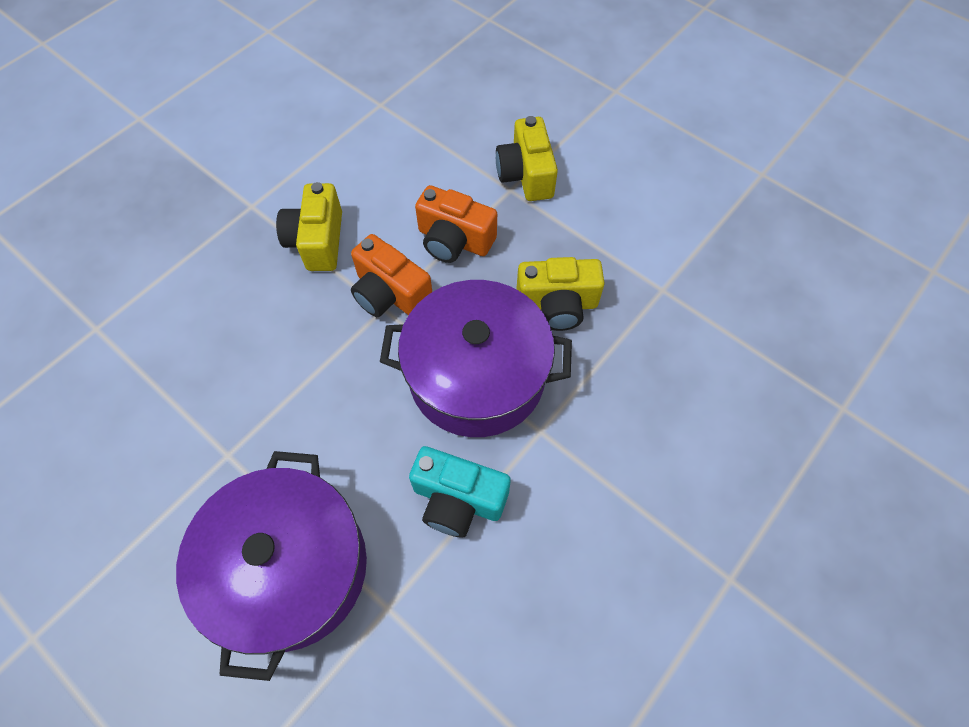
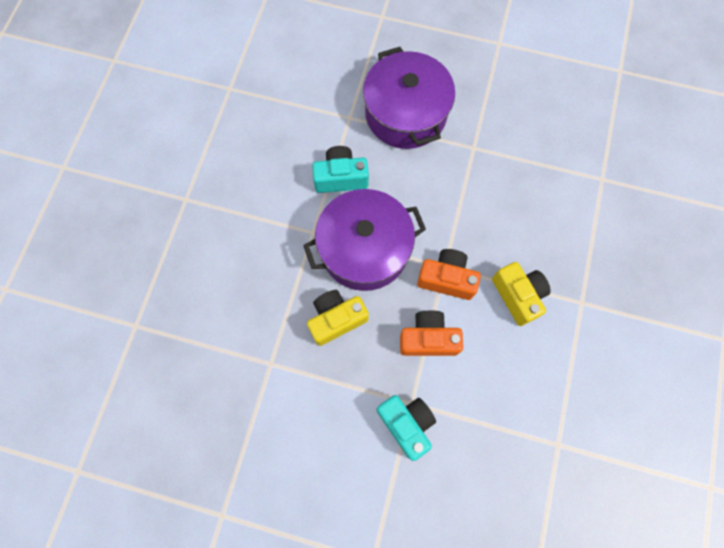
camera: 155 degrees right, 10 degrees up
yellow camera [496,116,558,201] -> turquoise camera [377,395,436,461]

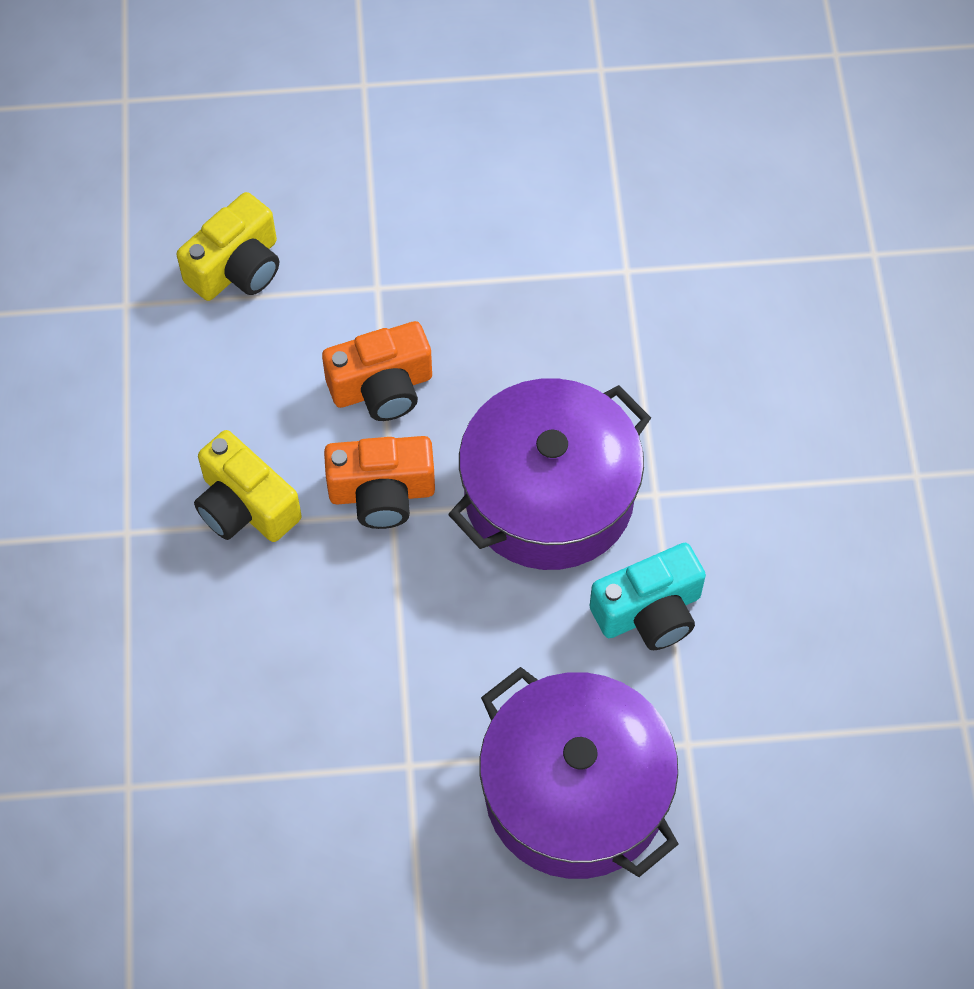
camera: 160 degrees right, 10 degrees down
yellow camera [307,290,369,346] -> yellow camera moved to [177,192,279,301]
turquoise camera [377,395,436,461] -> none

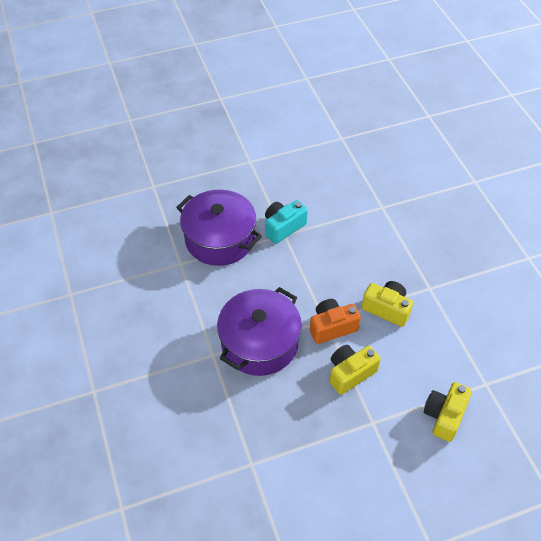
camera: 165 degrees right, 10 degrees down
orange camera [322,321,432,421] -> yellow camera [330,345,381,395]
turquoise camera [590,543,706,650] -> turquoise camera moved to [265,200,308,244]

